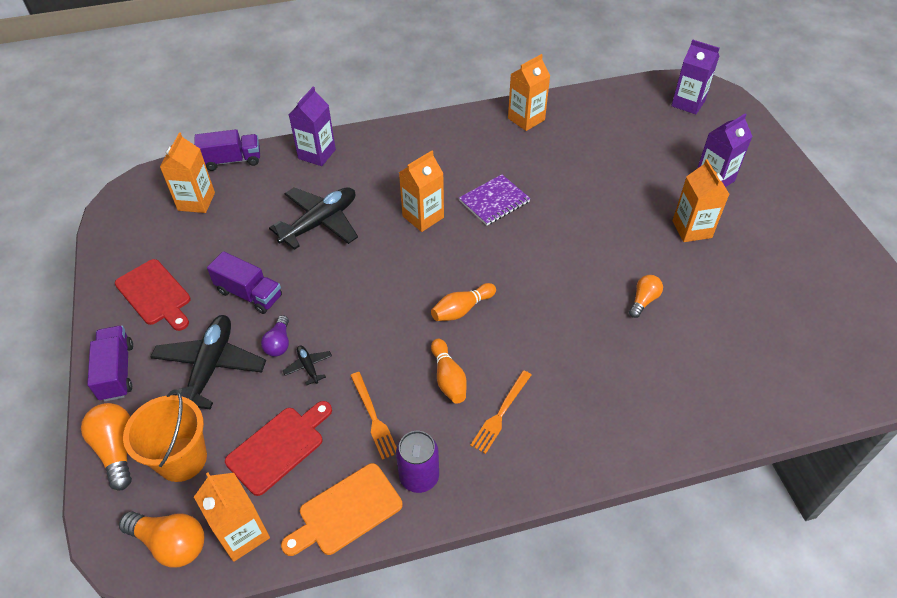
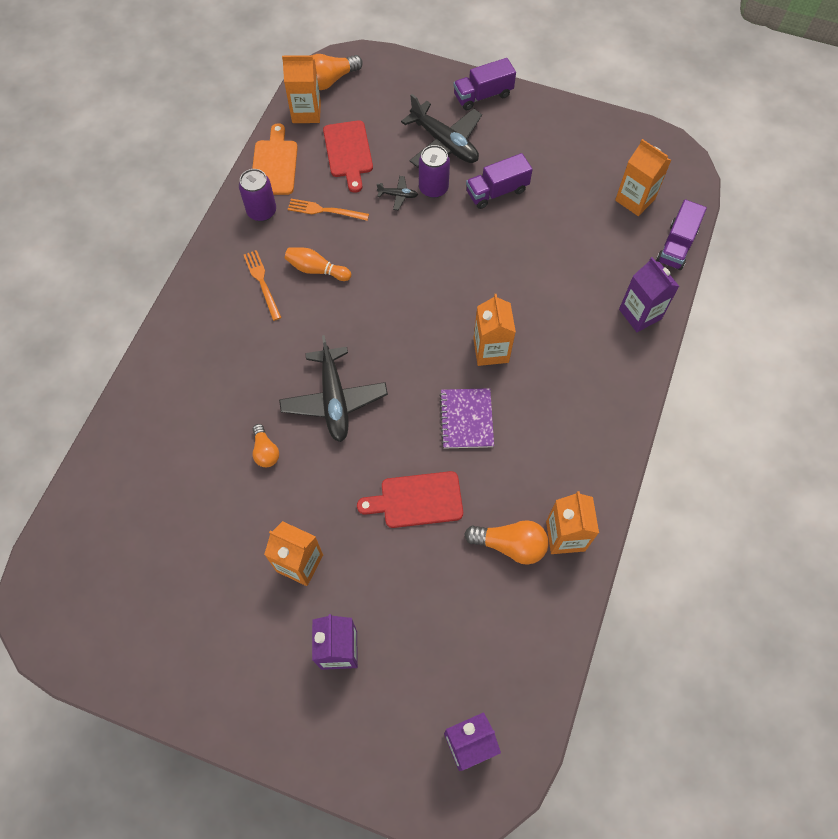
camera: 125 degrees right, 15 degrees up
orange light bulb [81,403,132,490] -> orange light bulb moved to [464,520,549,565]
purple truck [87,326,133,401] -> purple truck turned 135 degrees clockwise [453,58,516,110]
red cutting board [115,259,191,331] -> red cutting board moved to [357,471,463,528]
orange bucket [123,389,207,482] -> none
purple light bulb [261,315,289,357] -> purple can [419,145,450,198]
black plane [269,187,358,250] -> black plane moved to [279,335,388,442]
orange bowling pin [431,283,496,321] -> none

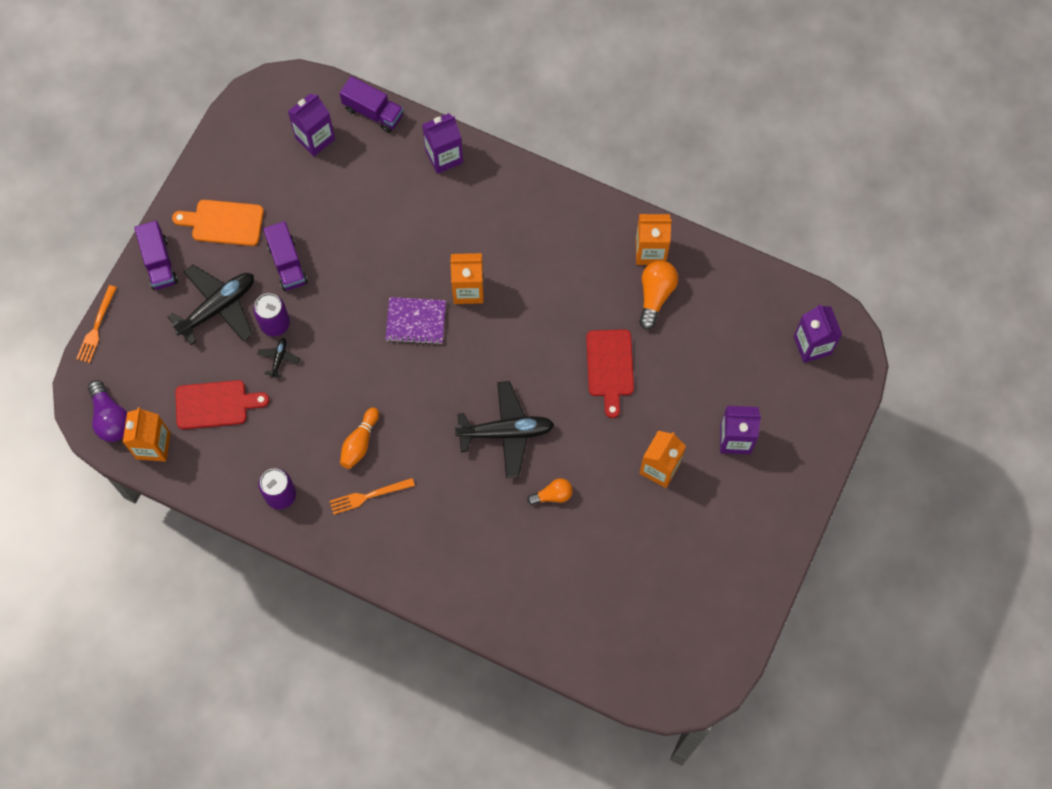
camera: 85 degrees left, 5 degrees up
orange cutting board [252,123,298,195] -> orange cutting board moved to [172,200,264,246]
orange fork [287,199,369,221] -> orange fork moved to [76,285,117,363]
orange light bulb [312,54,363,90] -> purple light bulb [88,380,127,442]
purple notebook [439,388,494,448] -> purple notebook moved to [386,297,446,345]
orange carton [615,139,671,216] -> purple carton [288,94,335,157]

